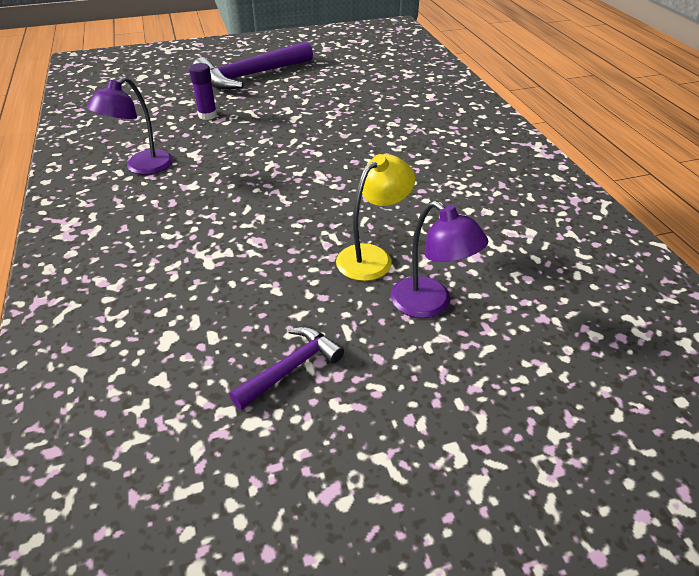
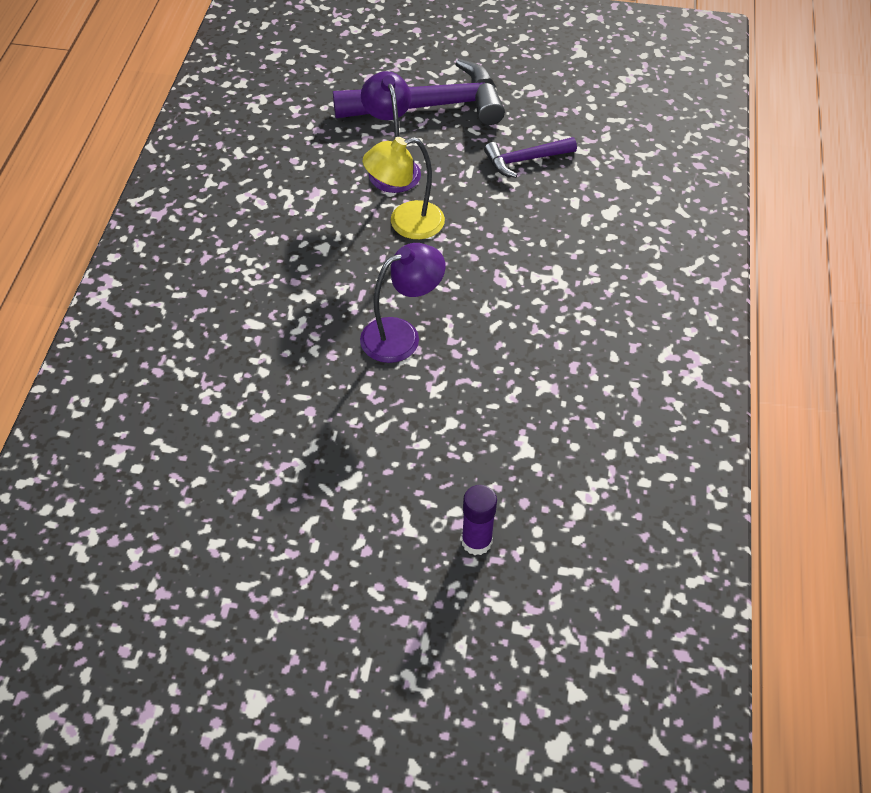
camera: 155 degrees left, 10 degrees up
purple lamp [87,77,173,175] -> purple lamp moved to [360,243,445,363]
purple hammer [193,41,313,90] -> purple hammer moved to [333,59,505,125]

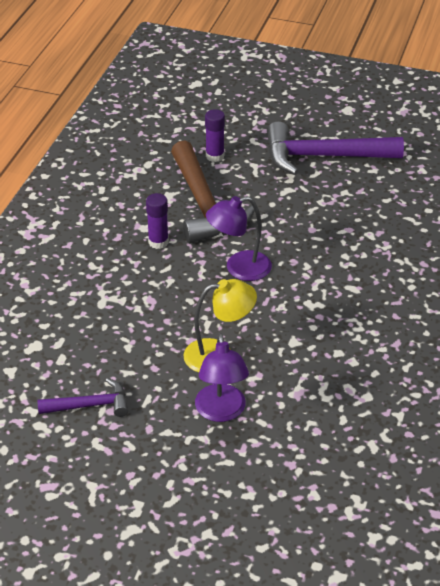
camera: 170 degrees left, 10 degrees down
purple hammer [333,59,505,125] -> purple hammer moved to [267,121,404,175]
none -> purple glue stick [146,193,169,249]
none -> brown hammer [171,140,255,243]

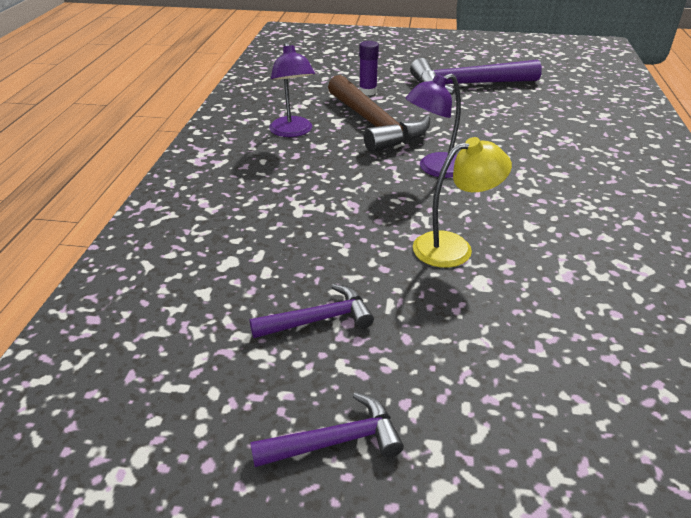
camera: 10 degrees left, 5 degrees down
purple glue stick [146,193,169,249] -> none
purple lamp [195,333,249,422] -> purple lamp moved to [269,42,315,137]
none -> purple hammer [250,392,404,467]

